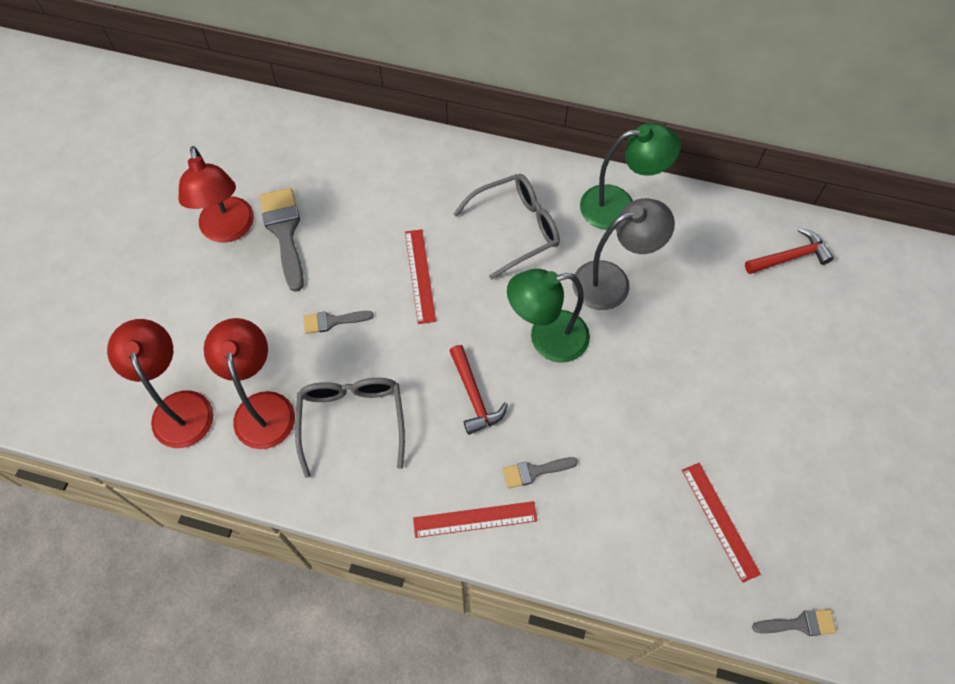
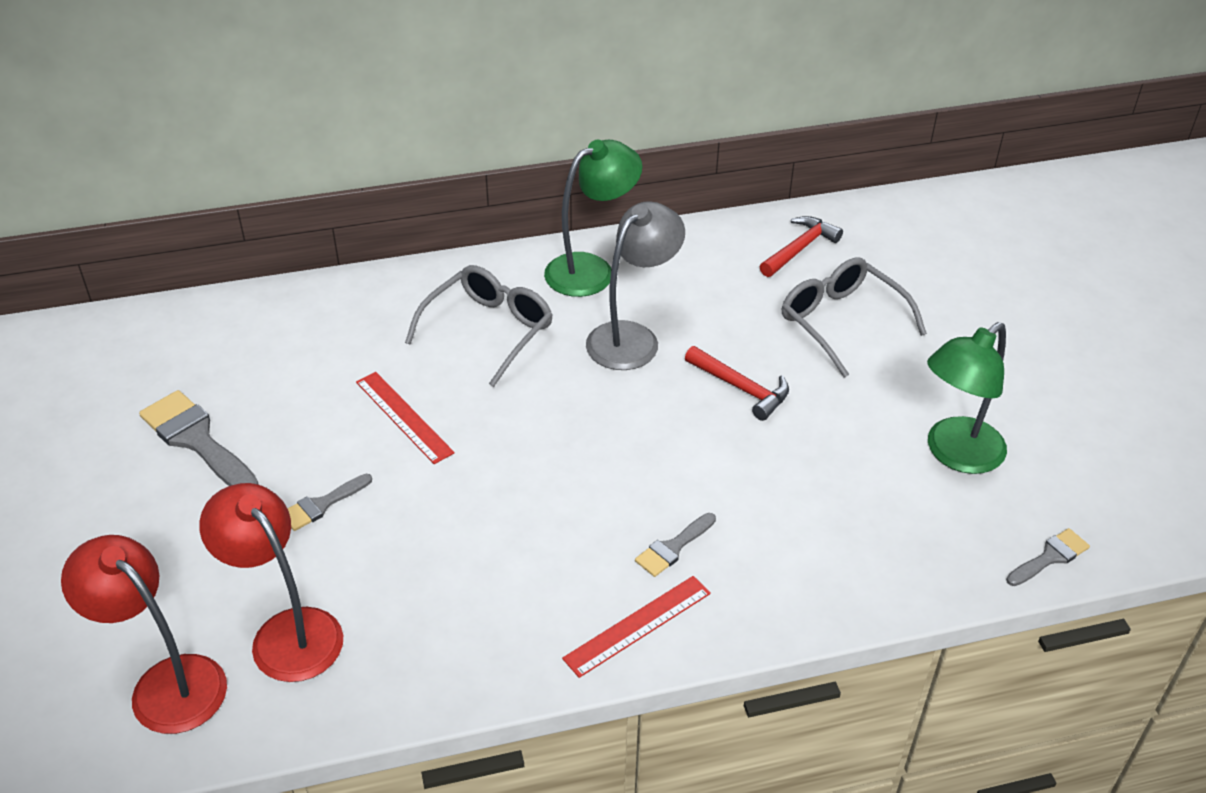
camera: 30 degrees left, 20 degrees down
red lamp [179,146,254,243] -> none
grey glasses [295,378,405,478] -> grey glasses moved to [782,258,927,378]
red hammer [450,345,508,435] -> red hammer moved to [685,346,789,421]
green lamp [507,269,590,363] -> green lamp moved to [927,322,1007,474]
red ruler [682,463,761,583] -> none

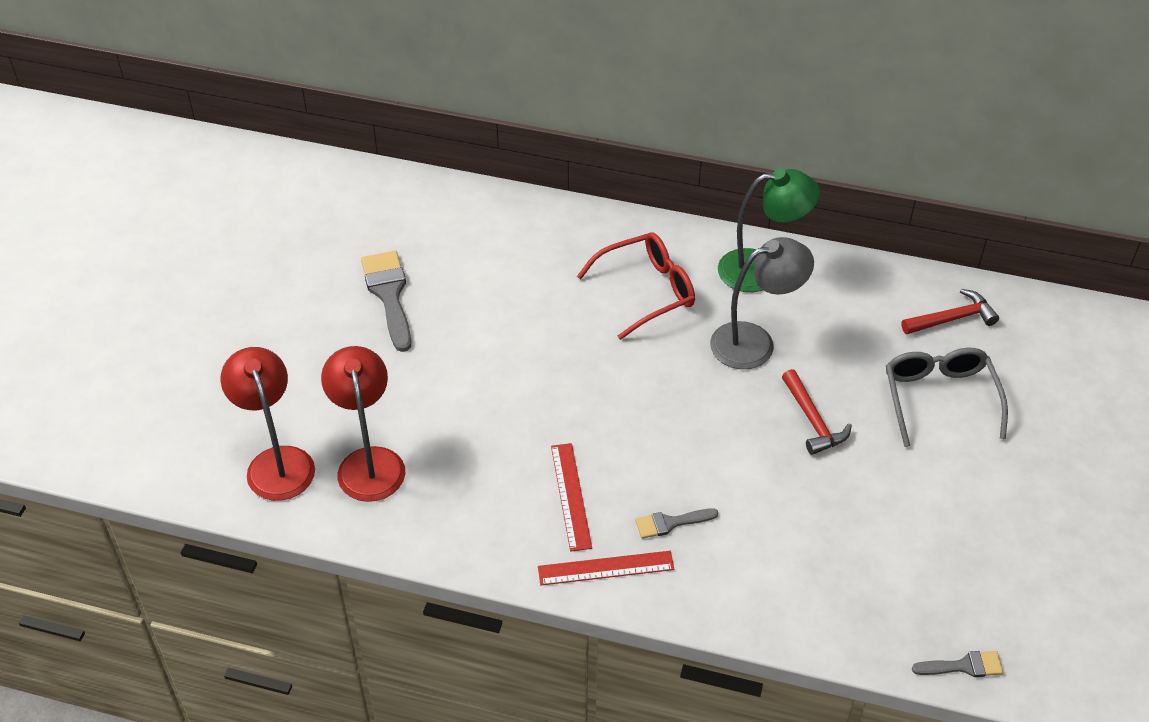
camera: 30 degrees right, 5 degrees up
grey brush [287,474,372,531] -> none
red ruler [356,372,455,464] -> red ruler moved to [551,443,592,552]
grey glasses [405,265,553,387] -> red glasses [577,232,695,340]
green lamp [927,322,1007,474] -> none

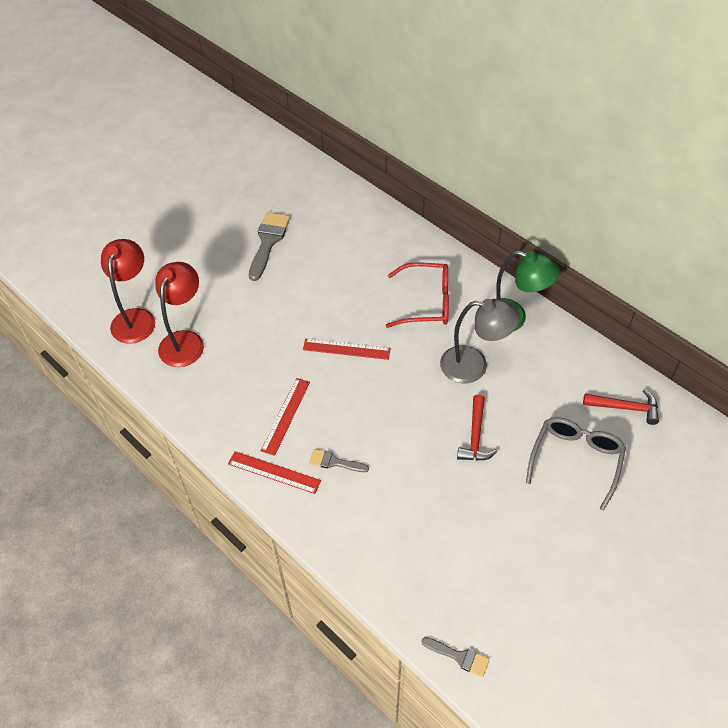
camera: 30 degrees right, 5 degrees up
none -> red ruler [303,338,391,360]

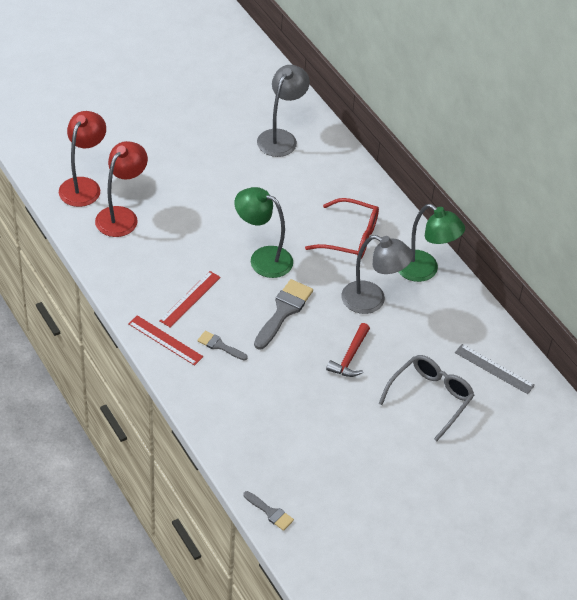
camera: 10 degrees right, 5 degrees down
grey brush [249,212,290,281] -> grey brush moved to [254,279,313,350]
red ruler [303,338,391,360] -> green lamp [234,187,293,278]
red hammer [583,389,659,425] -> grey ruler [455,344,535,394]
none -> grey lamp [257,65,310,157]

